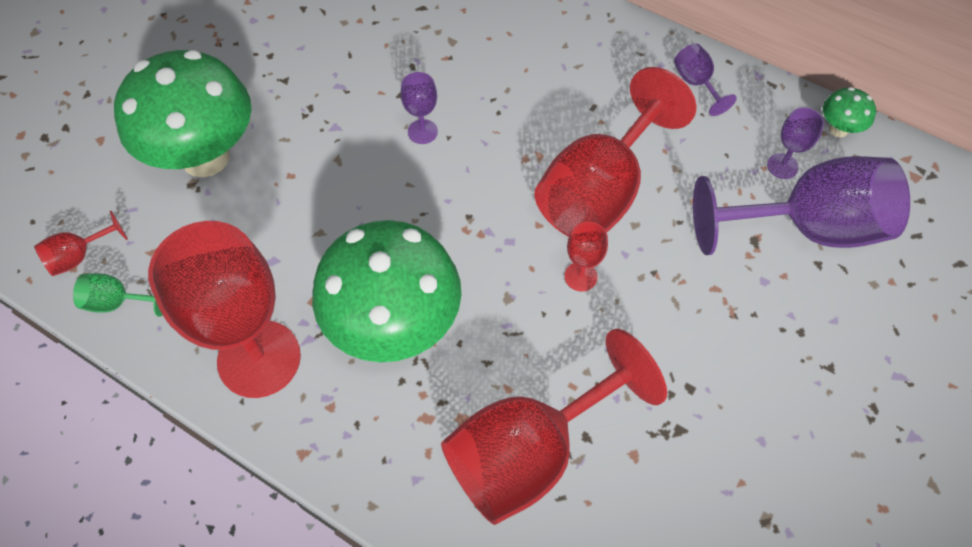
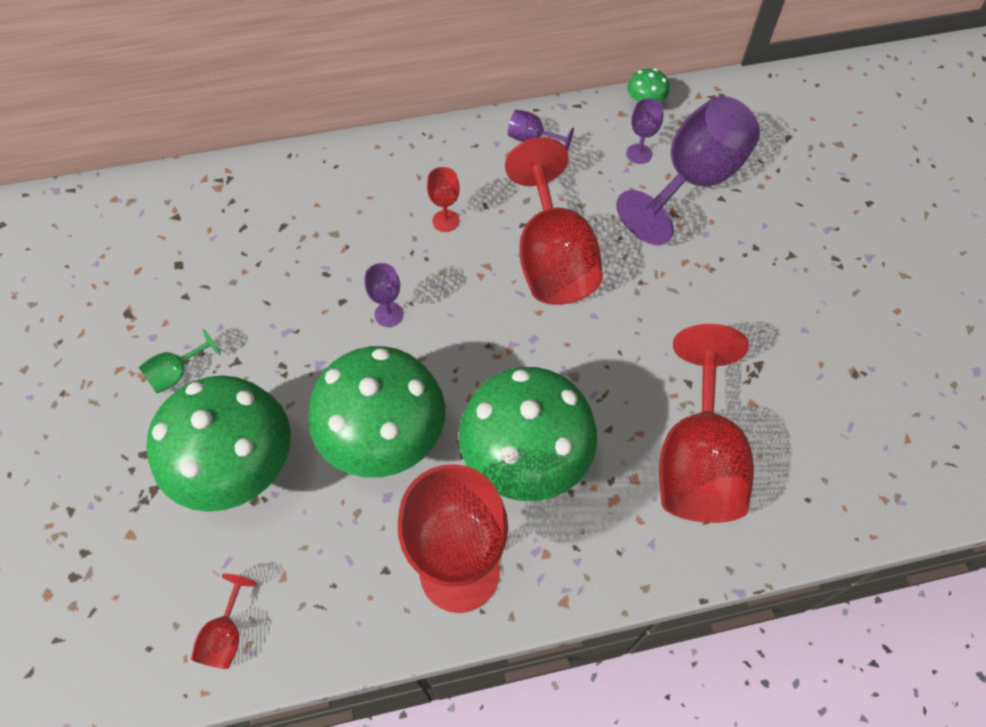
camera: 45 degrees left, 0 degrees up
green goblet [73,273,162,317] -> green goblet moved to [138,329,221,393]
red goblet [564,221,608,291] -> red goblet moved to [427,167,460,232]
none -> green mushroom [308,346,445,478]

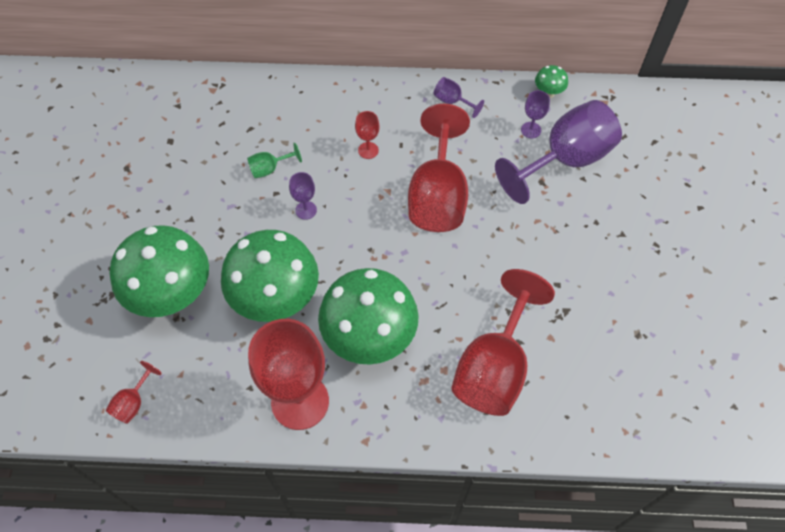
camera: 15 degrees right, 0 degrees up
green goblet [138,329,221,393] -> green goblet moved to [247,143,302,178]

